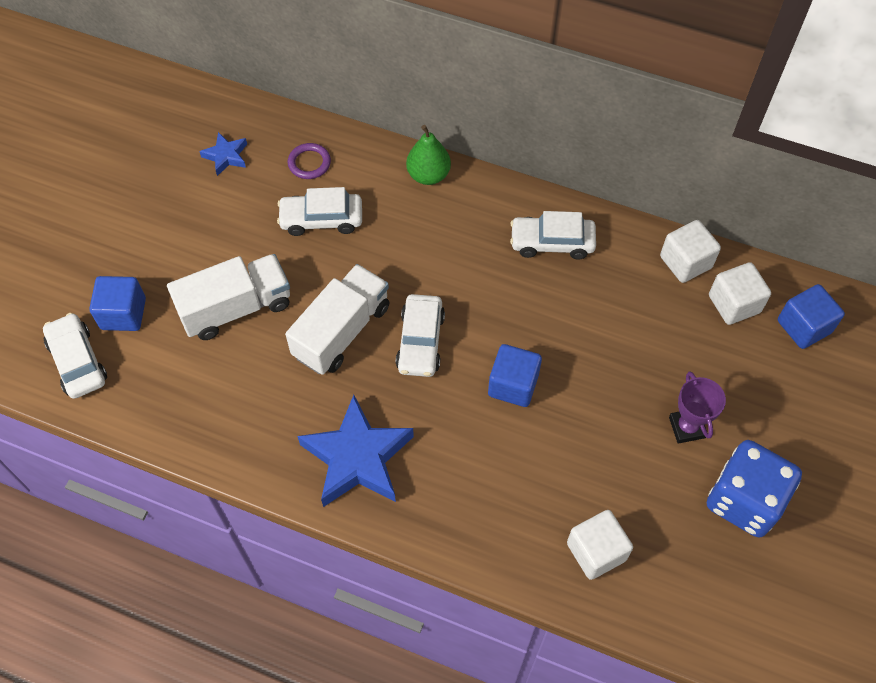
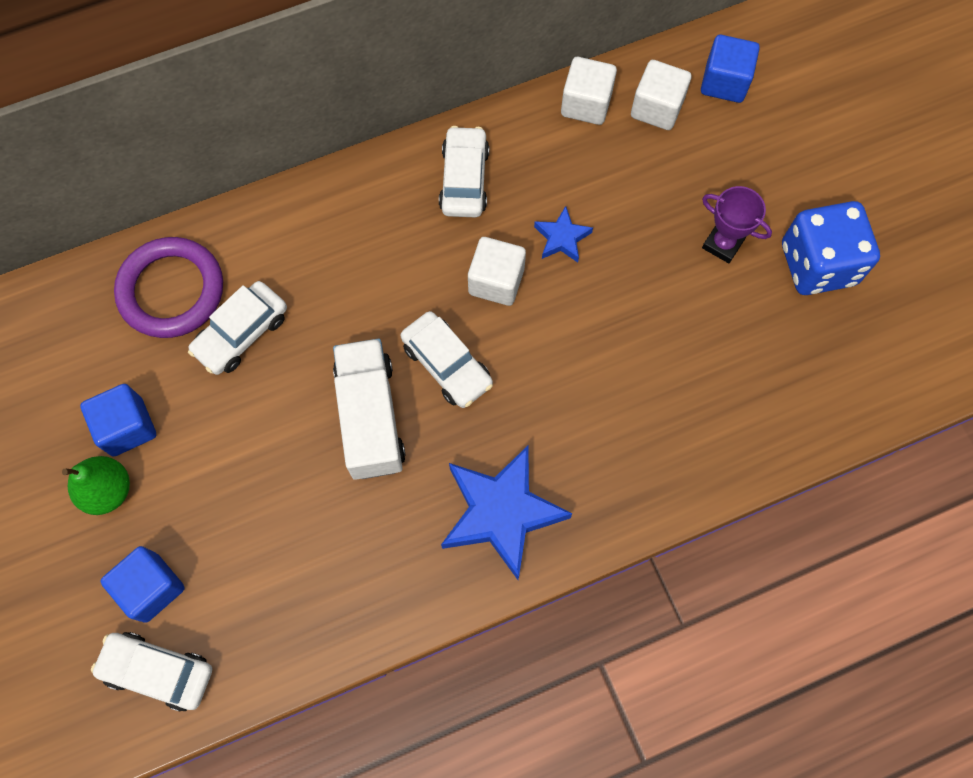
camera: 45 degrees left, 10 degrees up
white truck [167,254,290,340] -> none
blue star [199,132,247,176] -> blue star moved to [534,206,593,263]
purple ring [288,143,331,179] -> purple ring [114,237,223,338], size x2.01
green pear [406,125,451,185] -> green pear moved to [62,456,130,515]
blue cube [488,344,542,407] -> blue cube moved to [80,384,156,456]
white car [510,211,596,259] -> white car turned 135 degrees clockwise [439,126,490,218]
white cube [567,510,633,580] -> white cube moved to [468,237,526,306]

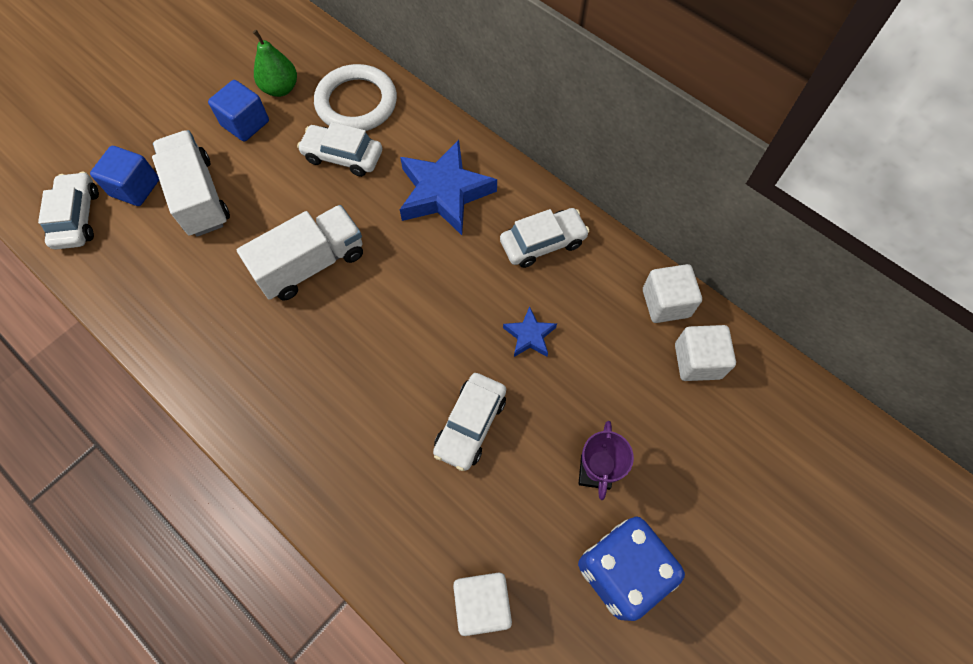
camera: 65 degrees right, 5 degrees down
green pear [62,456,130,515] -> green pear moved to [253,30,297,97]
purple ring [114,237,223,338] -> white ring [314,64,397,131]
white car [401,311,493,408] -> white car moved to [433,373,506,471]
blue star [441,446,573,580] -> blue star moved to [400,140,497,235]
white cube [468,237,526,306] -> white cube moved to [453,573,512,636]
blue cube [701,35,760,103] -> none
none -> white truck [152,130,230,237]

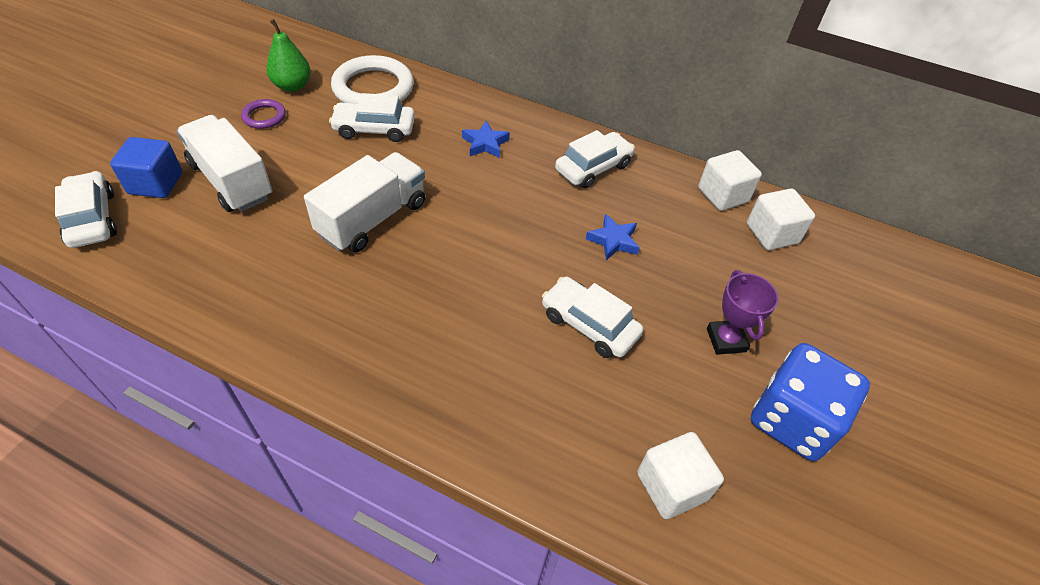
camera: 20 degrees left, 15 degrees down
blue cube [208,80,269,142] -> purple ring [241,99,286,129]
blue star [400,140,497,235] -> blue star [462,121,510,158], size x0.49
white car [433,373,506,471] -> white car turned 120 degrees clockwise [542,277,643,358]

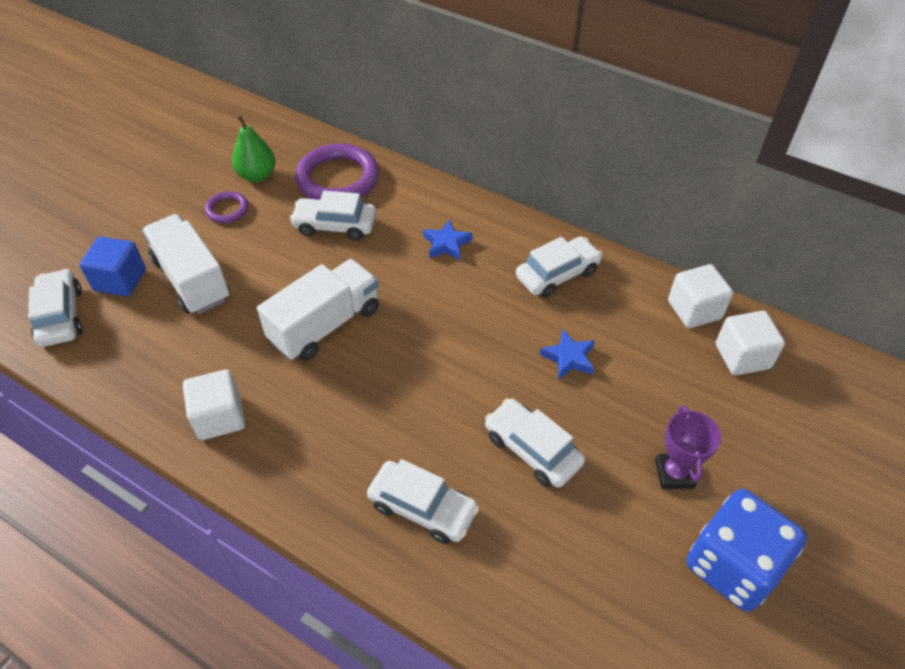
camera: 10 degrees right, 0 degrees up
white ring [331,55,414,104] -> purple ring [295,143,379,200]
white cube [637,432,724,519] -> white cube moved to [183,369,245,440]
none -> white car [367,459,480,544]

